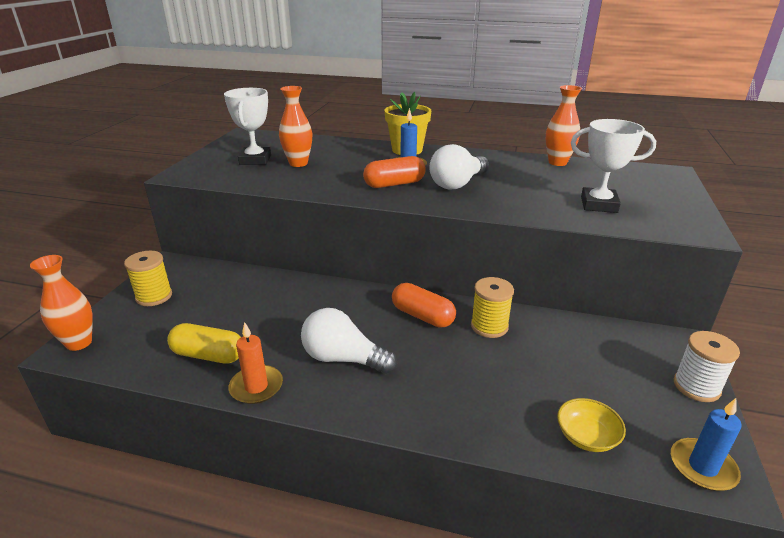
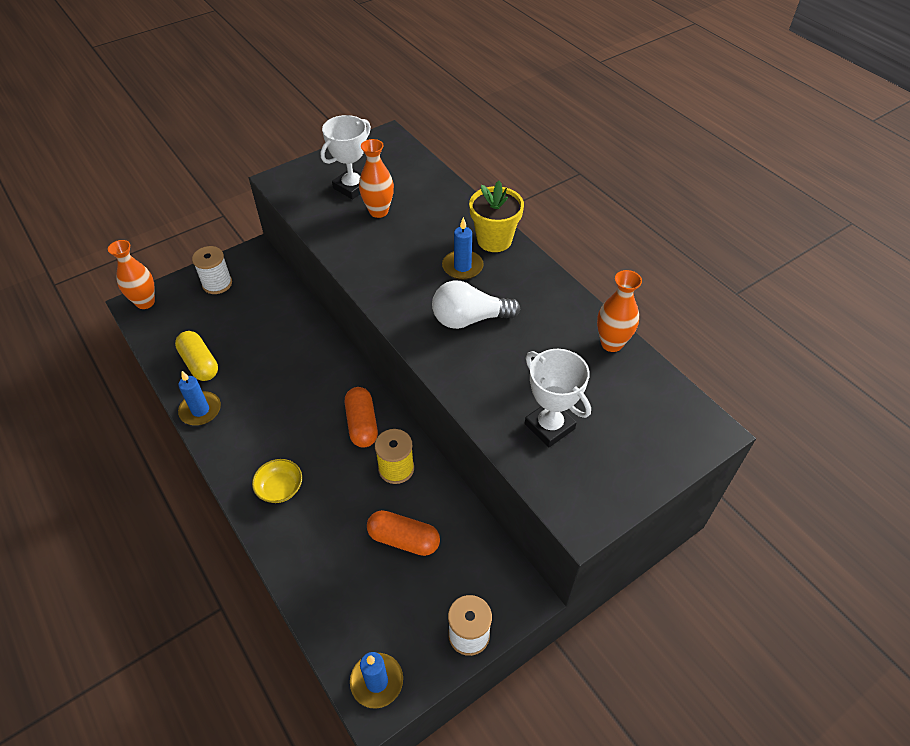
camera: 40 degrees right, 20 degrees up
yellow spool [124,251,172,306] -> white spool [192,246,232,294]
orange candle [229,322,283,404] -> blue candle [178,371,221,425]
white light bulb [301,308,397,374] -> none
orange capsule [363,156,426,188] -> orange capsule moved to [367,510,440,556]
yellow bowl [557,398,626,452] -> yellow bowl moved to [252,459,302,503]

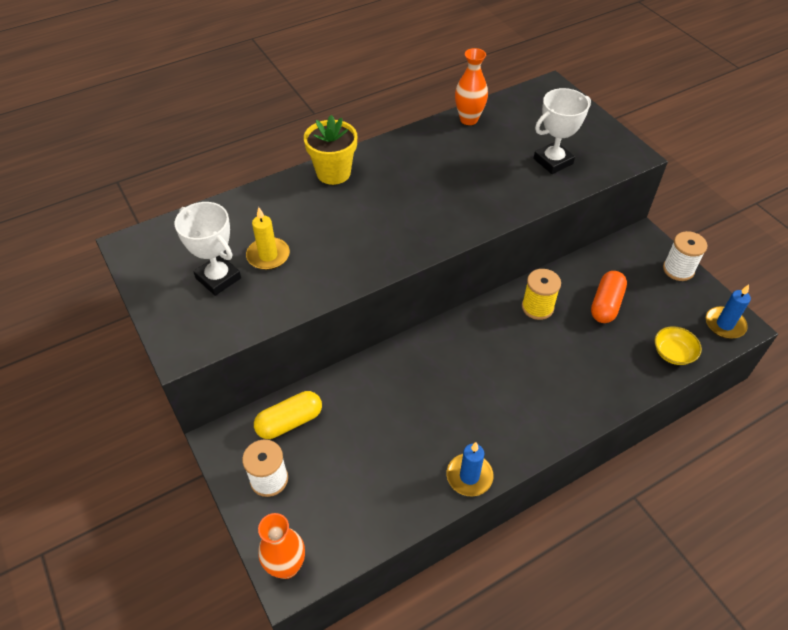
camera: 85 degrees left, 0 degrees up
yellow capsule [175,331,218,381] -> yellow capsule moved to [254,391,322,439]
yellow bowl [252,459,302,503] -> yellow bowl moved to [655,326,702,365]
orange capsule [345,387,378,448] -> none
orange vase [359,139,394,218] -> yellow candle [246,207,290,270]
white light bulb [432,281,520,329] -> none
blue candle [442,217,484,280] -> none

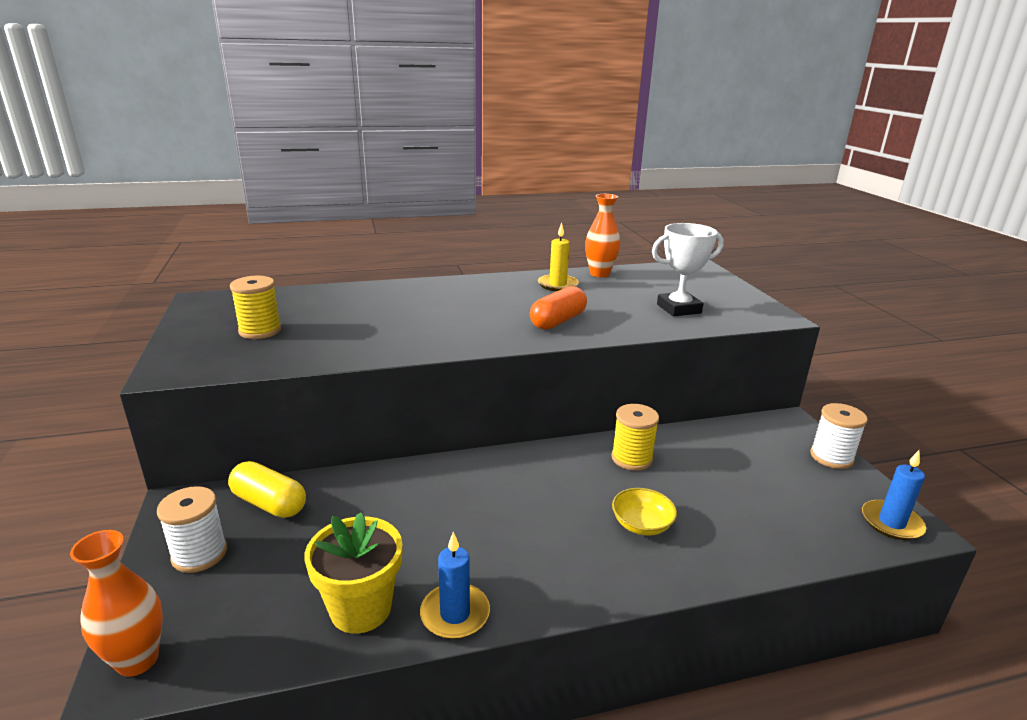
camera: 15 degrees right, 25 degrees down
white trophy [174,202,241,296] -> yellow spool [230,276,281,339]
yellow candle [246,207,290,270] -> yellow candle moved to [538,223,579,291]
yellow capsule [254,391,322,439] -> yellow capsule turned 45 degrees clockwise [228,461,306,518]
yellow flower pot [304,115,357,185] -> yellow flower pot moved to [304,512,402,634]
orange capsule [591,271,627,323] -> orange capsule moved to [530,286,587,330]
yellow bowl [655,326,702,365] -> yellow bowl moved to [612,488,677,536]

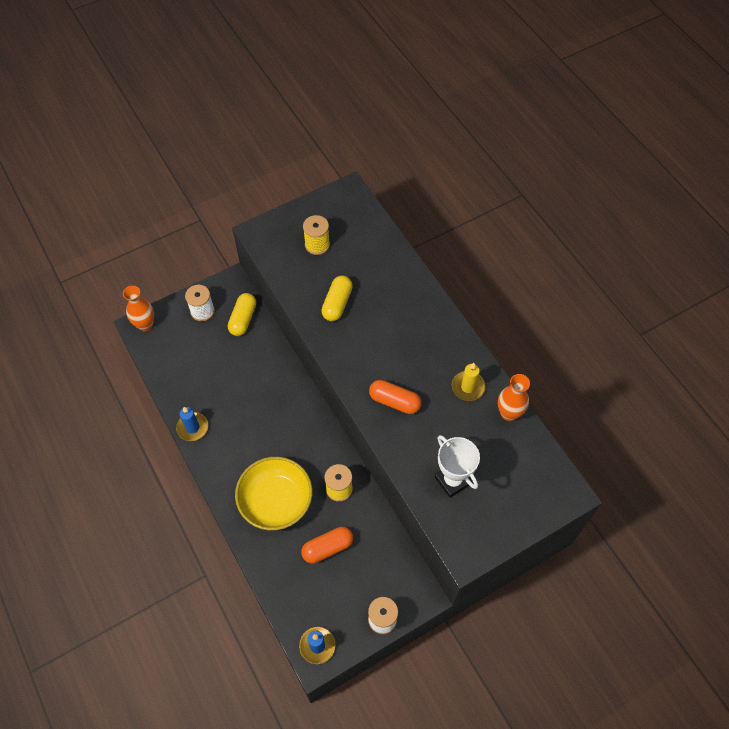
camera: 75 degrees right, 35 degrees up
yellow flower pot [304,512,402,634] -> none
yellow bowl [612,488,677,536] -> yellow bowl [235,457,312,530], size x2.09
none -> orange capsule [301,527,353,564]
none -> yellow capsule [321,275,353,321]

